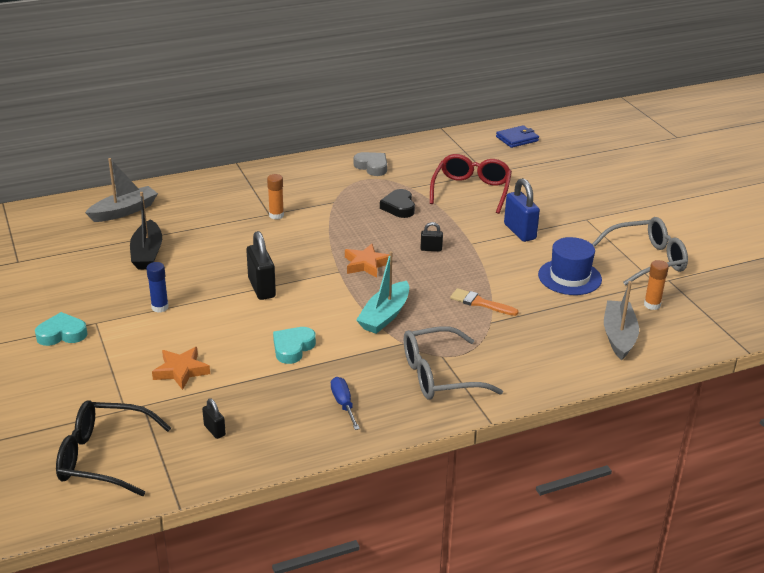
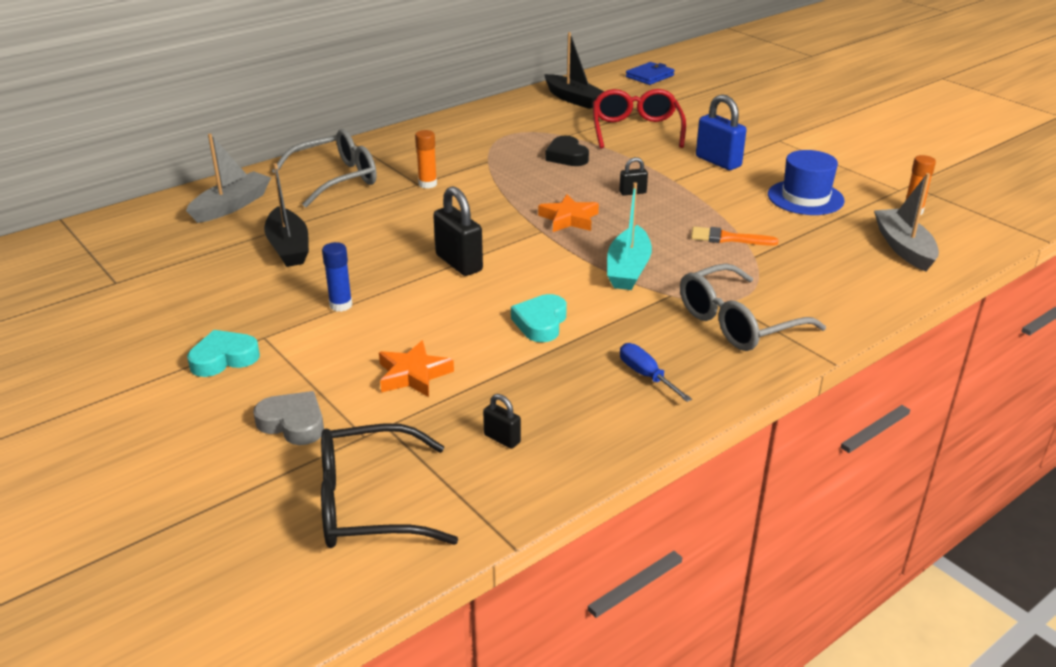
camera: 15 degrees left, 0 degrees up
grey heart [354,152,387,176] -> grey heart moved to [253,391,324,445]
grey glasses [592,217,688,285] -> grey glasses moved to [272,129,377,207]
none -> black boat [544,32,605,109]

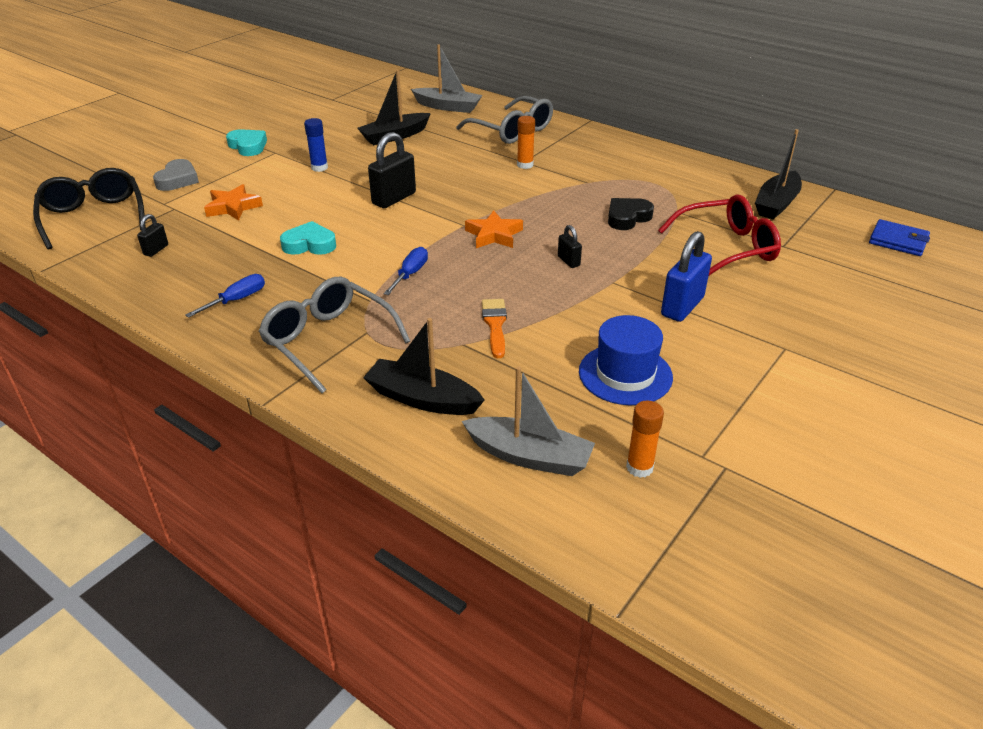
camera: 75 degrees right, 5 degrees up
turquoise boat [607,183,652,290] -> blue screwdriver [383,247,428,295]
grey boat [874,173,939,272] -> grey boat turned 45 degrees clockwise [462,366,595,476]
none -> black boat [363,318,485,415]

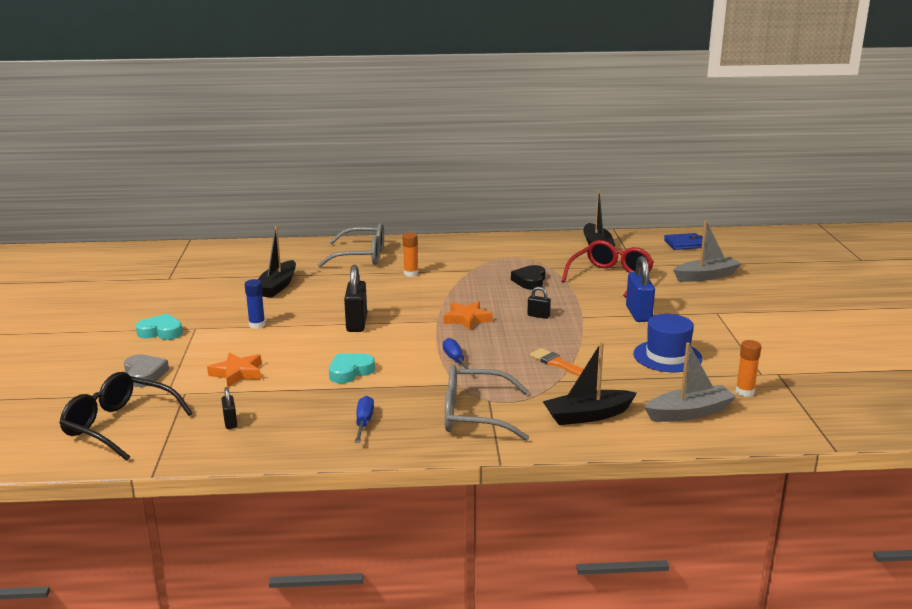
camera: 40 degrees left, 15 degrees down
grey boat [411,44,482,113] -> grey boat moved to [673,220,742,282]

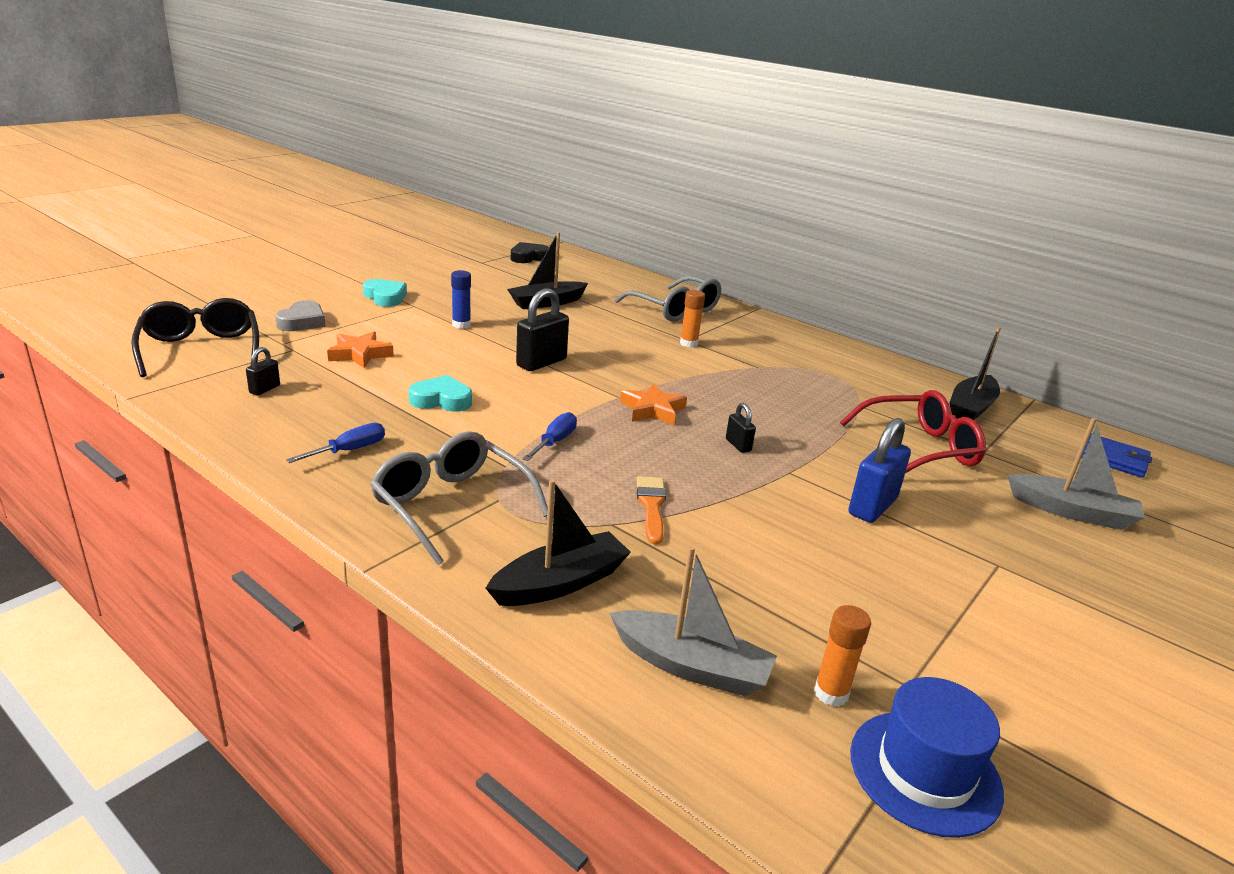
camera: 40 degrees right, 5 degrees up
black heart [511,265,545,290] -> black heart moved to [511,242,549,263]
black boat [543,342,637,425] -> black boat turned 120 degrees clockwise [486,479,631,606]
blue hat [633,314,702,372] -> blue hat moved to [850,677,1004,838]

